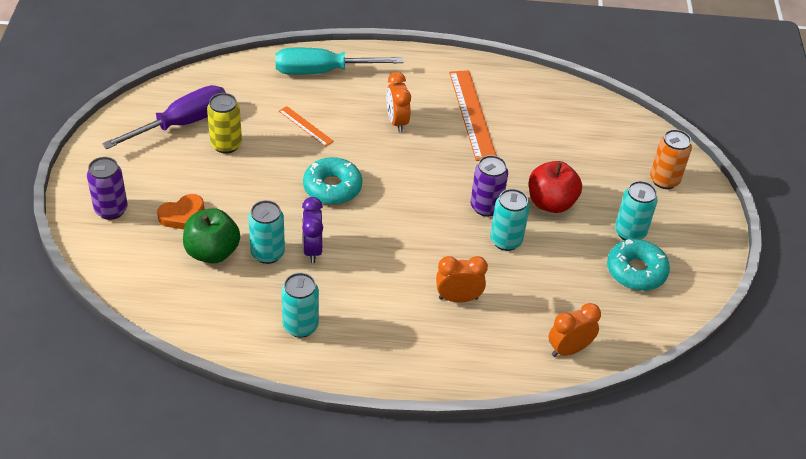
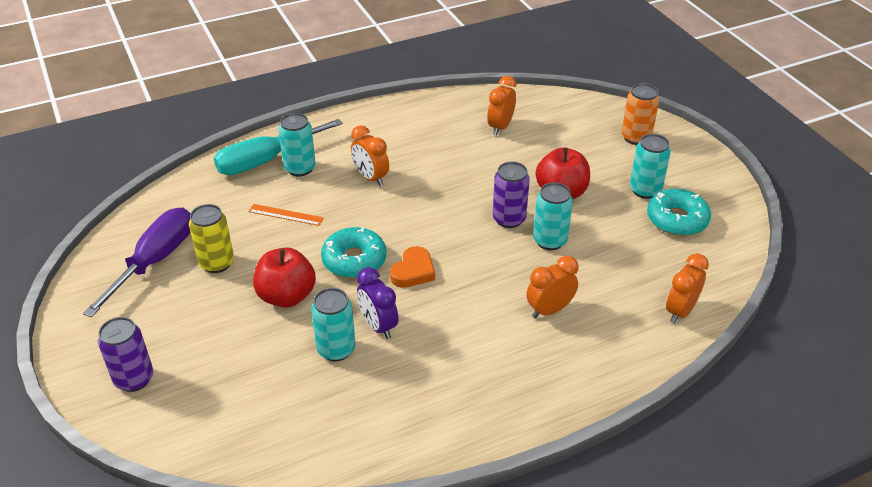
camera: 25 degrees left, 5 degrees down
orange heart [157,194,204,229] -> orange heart moved to [390,246,435,288]
green apple [183,208,240,264] -> none
turquoise can [281,273,319,338] -> turquoise can moved to [278,113,316,177]
orange ruler [449,70,497,161] -> none
none -> red apple [253,248,316,308]
none -> orange clock [487,76,516,135]

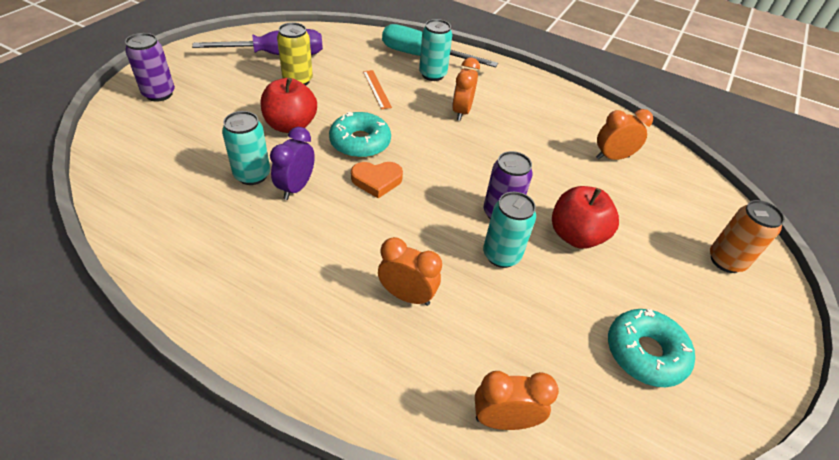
camera: 50 degrees right, 5 degrees up
turquoise can [630,134,671,199] -> none

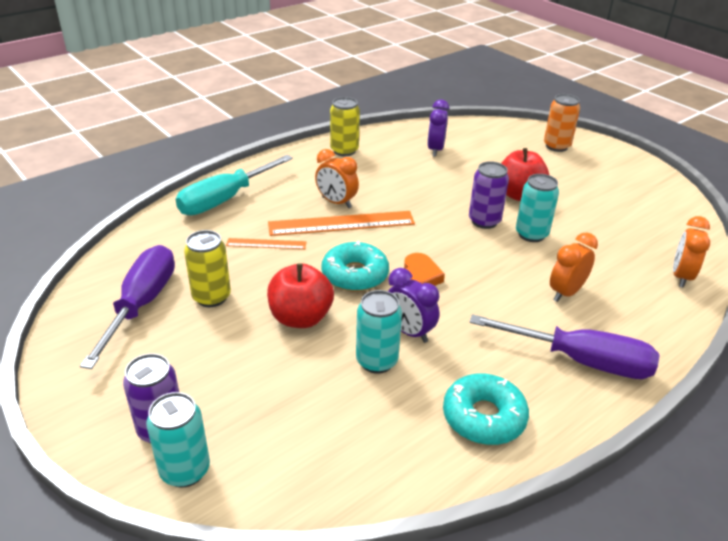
camera: 65 degrees left, 10 degrees down
turquoise can [419,19,452,81] -> turquoise can moved to [146,392,210,488]
orange clock [596,109,653,160] -> purple clock [427,100,449,157]
turquoise donut [608,309,695,387] -> turquoise donut moved to [443,374,529,445]
none -> orange ruler [268,211,415,236]
none -> yellow can [330,97,360,156]
none -> purple screwdriver [470,314,660,379]

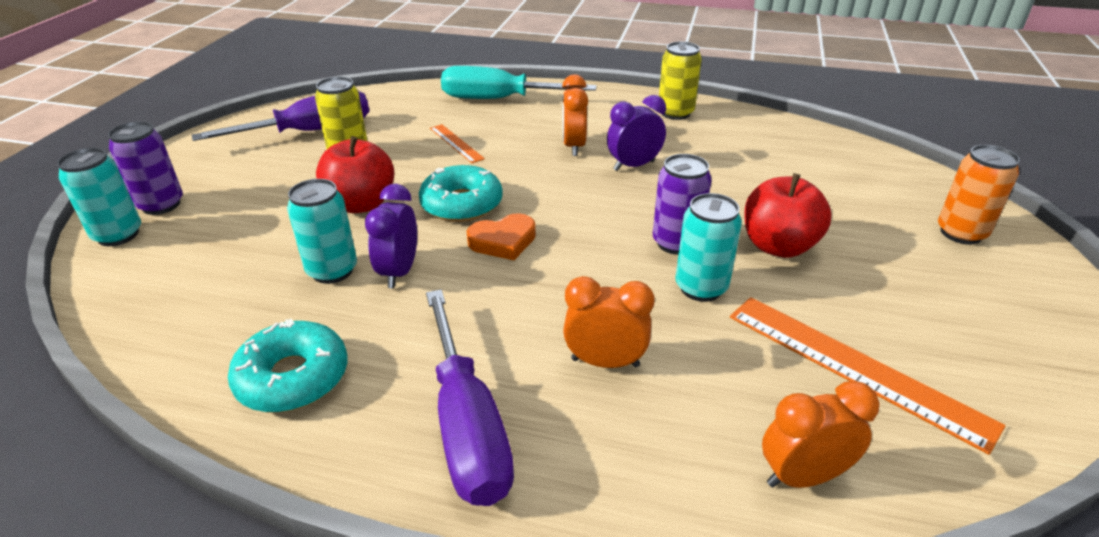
camera: 55 degrees right, 0 degrees up
orange ruler [268,211,415,236] -> orange ruler moved to [730,297,1006,455]
purple clock [427,100,449,157] -> purple clock moved to [607,95,666,171]

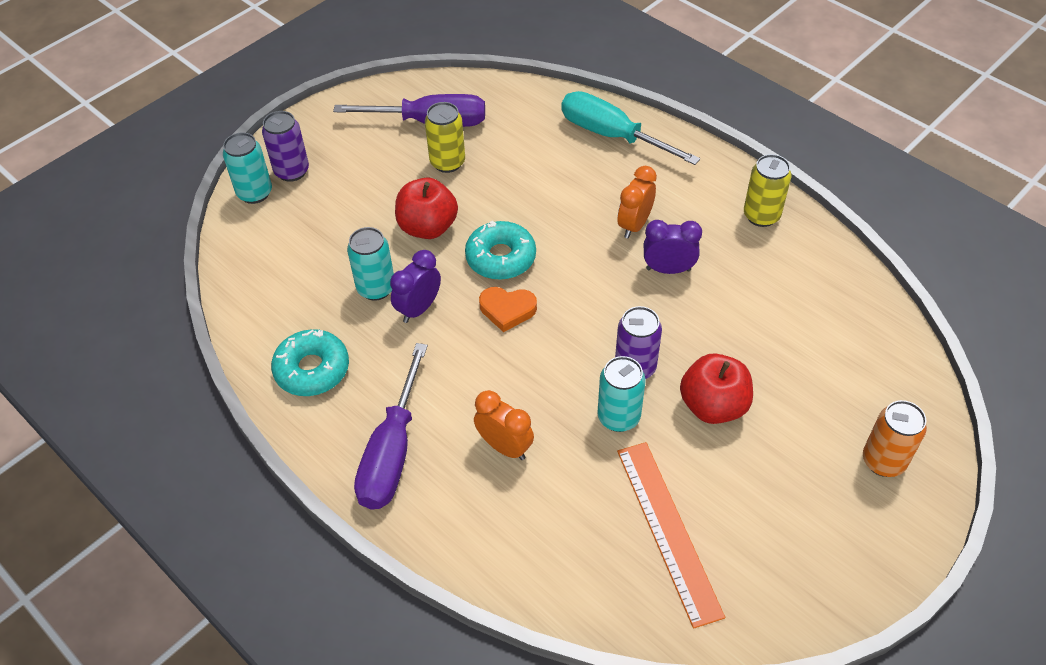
camera: 30 degrees right, 15 degrees up
orange ruler [430,124,485,163] -> none
orange clock [762,381,880,488] -> none

